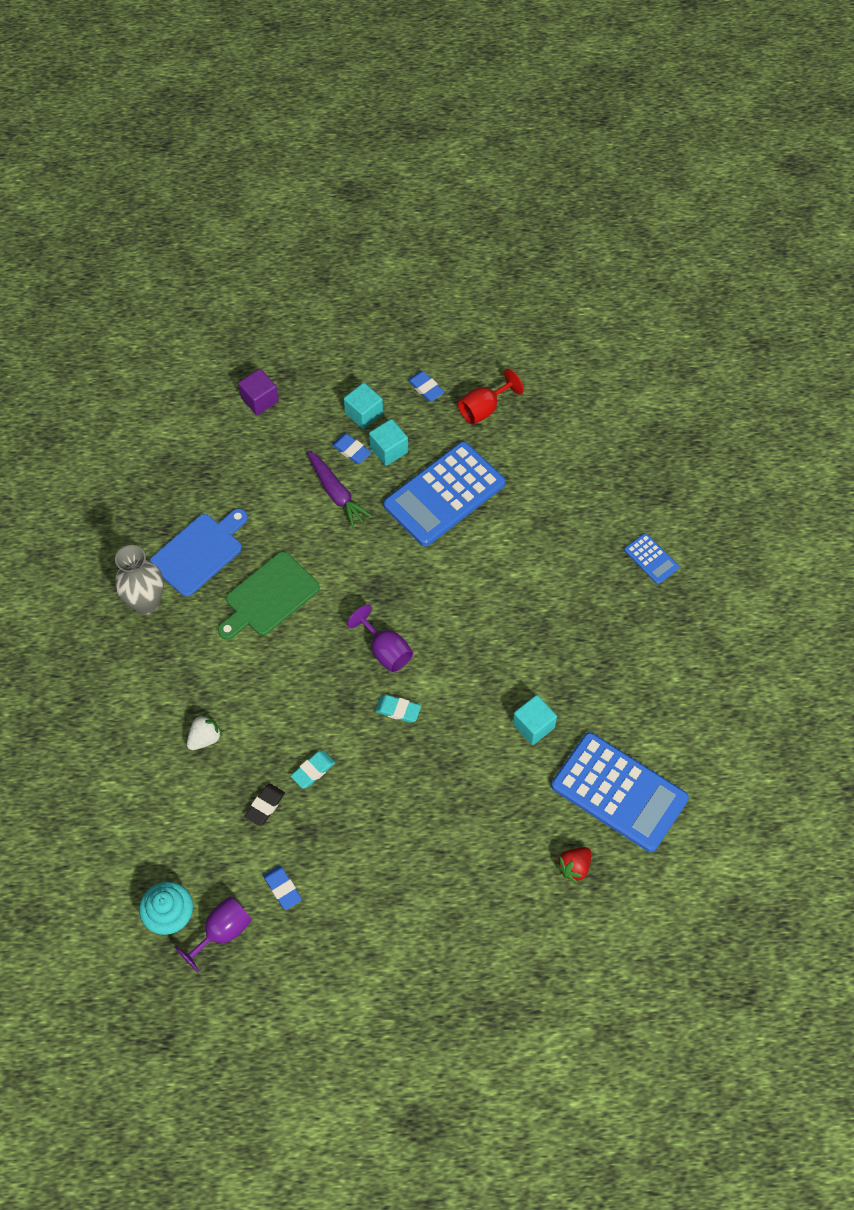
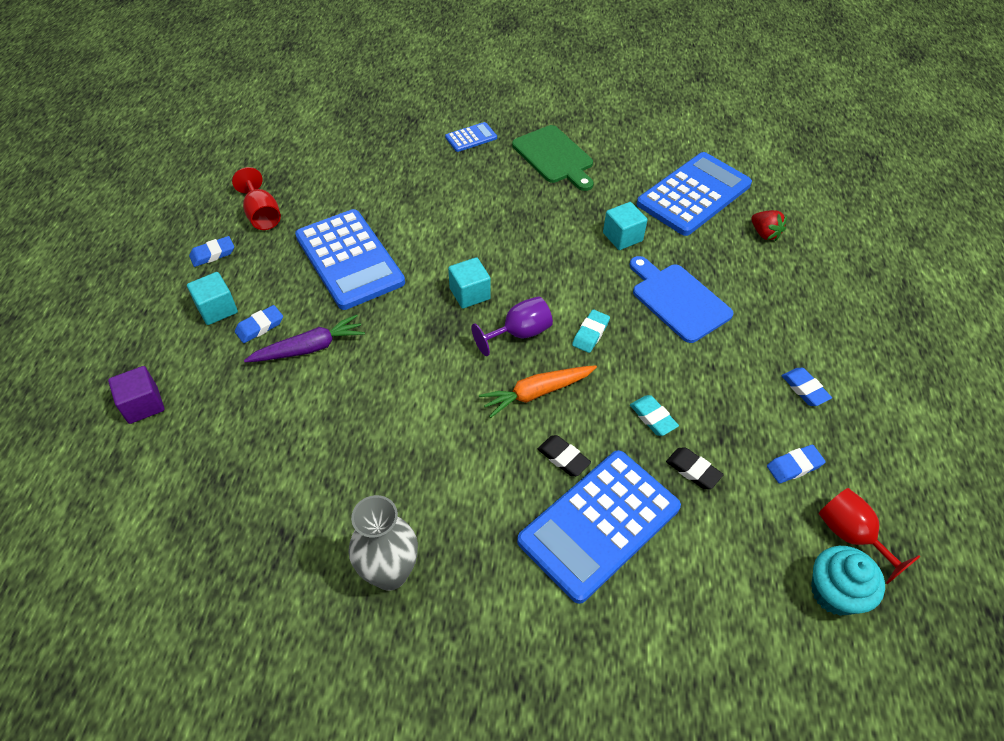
camera: 80 degrees left, 10 degrees down
blue cutting board [150,508,248,597] -> blue cutting board moved to [629,256,734,343]
purple goblet [175,896,252,973] -> red goblet [819,488,921,584]
white strawberry [187,714,222,750] -> blue calculator [517,450,681,604]
green cutting board [218,552,320,640] -> green cutting board moved to [512,125,594,191]
turquoise cube [369,419,408,466] -> turquoise cube moved to [448,257,491,309]
none -> orange carrot [479,365,597,418]
none -> black eraser [538,435,591,476]
none -> blue eraser [781,368,832,406]

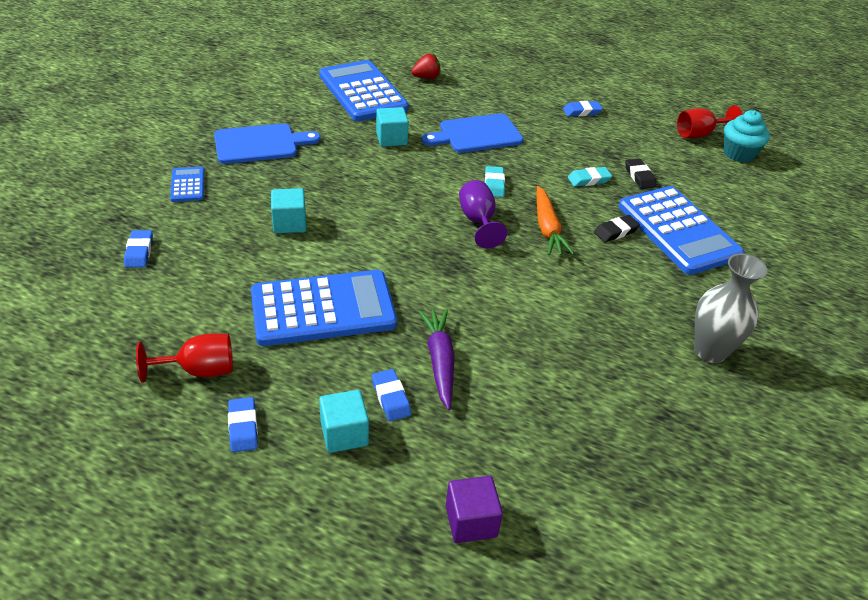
camera: 75 degrees left, 10 degrees down
turquoise cube [448,257,491,309] -> turquoise cube moved to [271,188,306,233]
green cutting board [512,125,594,191] -> blue cutting board [214,124,321,164]
turquoise eraser [572,310,610,353] -> turquoise eraser turned 45 degrees clockwise [485,166,505,197]
black eraser [666,447,724,489] -> black eraser turned 75 degrees counterclockwise [625,159,656,189]
blue eraser [767,445,826,484] -> blue eraser moved to [124,230,153,268]

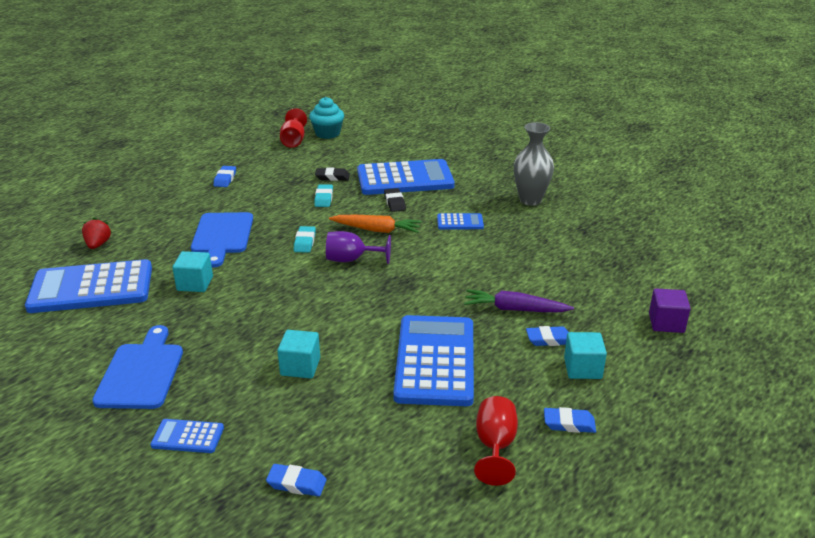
camera: 70 degrees left, 10 degrees down
turquoise eraser [485,166,505,197] -> turquoise eraser turned 75 degrees clockwise [294,226,316,253]
none -> blue calculator [437,213,484,230]

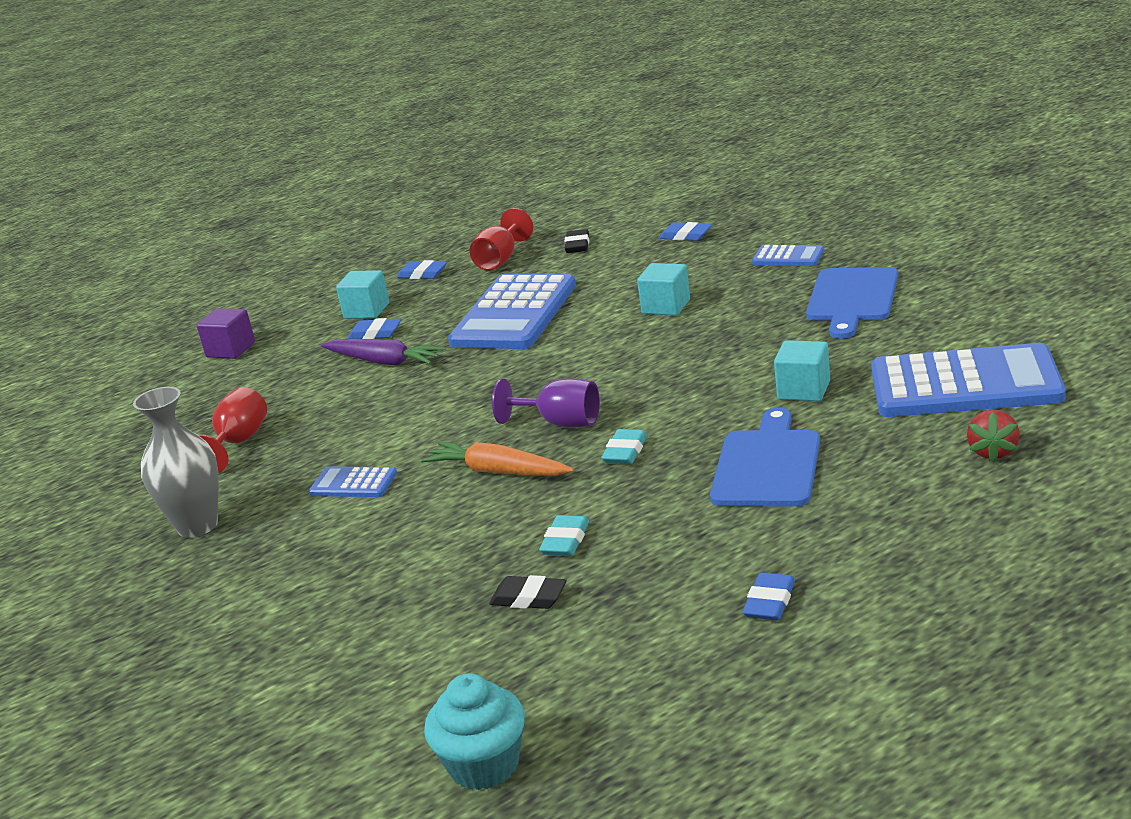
camera: 160 degrees left, 5 degrees down
red goblet [280,108,307,148] -> red goblet moved to [199,387,267,473]
blue calculator [357,159,455,195] -> none
black eraser [384,188,406,212] -> black eraser moved to [564,229,589,253]

